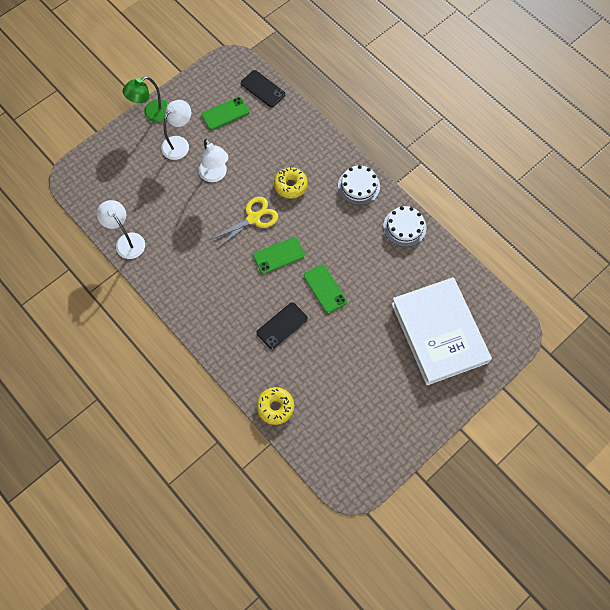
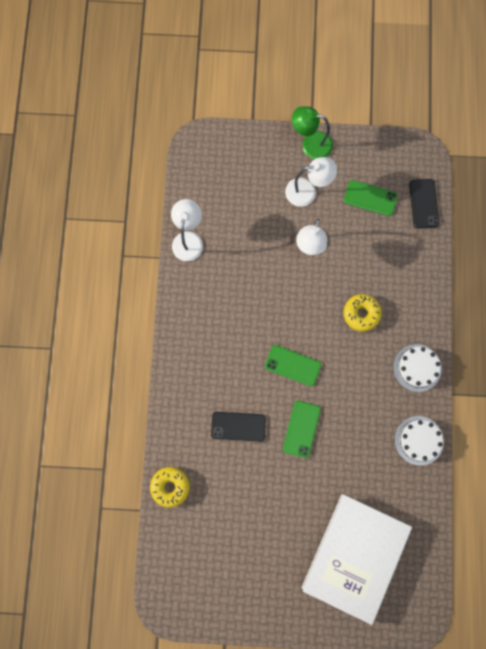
camera: 45 degrees right, 10 degrees up
yellow scissors [210,197,278,248] -> none

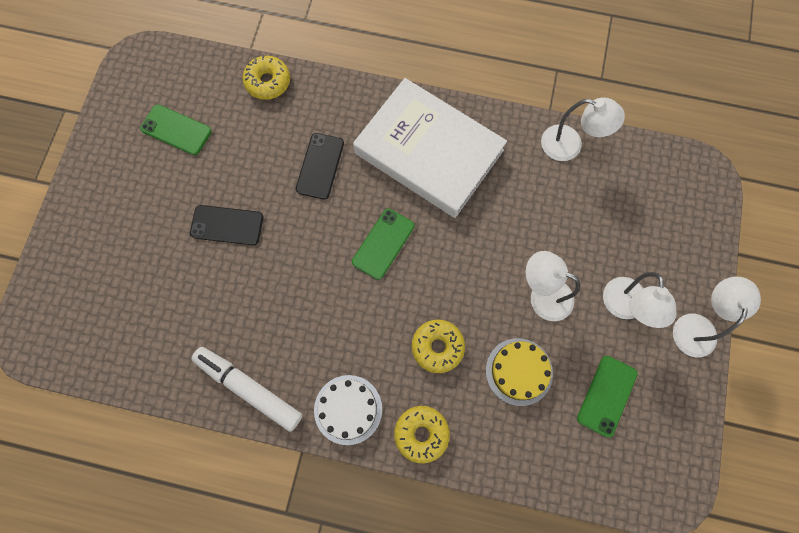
camera: 100 degrees right, 5 degrees down
green phone [283,401,321,458] -> green phone moved to [140,105,212,155]
green lamp [292,106,333,159] -> white lamp [673,277,761,357]
white book [301,494,412,625] -> white book moved to [353,78,507,218]
white cake [395,416,444,466] -> white marker [191,347,302,432]
black phone [409,179,439,229] -> black phone moved to [190,205,264,245]
none -> yellow donut [394,406,450,464]
none -> yellow cake [486,338,553,406]

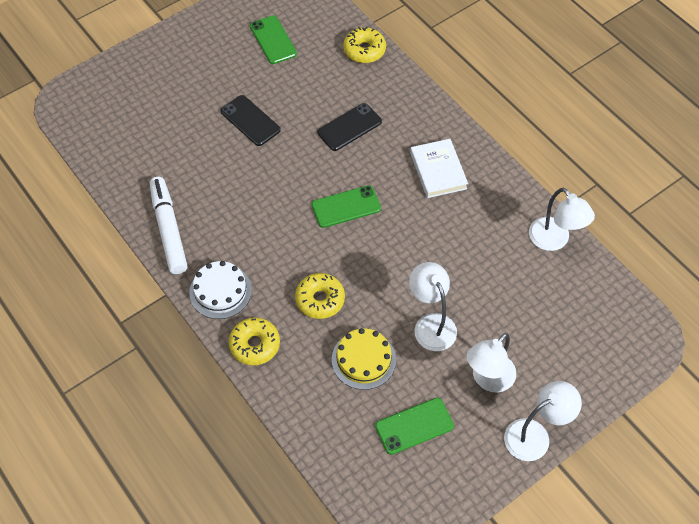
camera: 40 degrees right, 15 degrees down
white book [353,78,507,218] -> white book [410,139,468,198], size x0.49

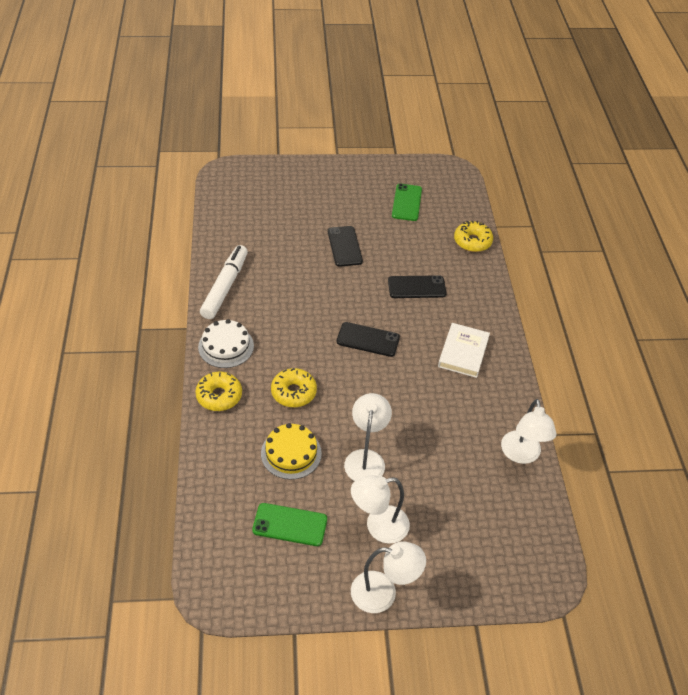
camera: 30 degrees right, 10 degrees down
green phone [311,185,381,228] -> black phone [337,322,400,357]

